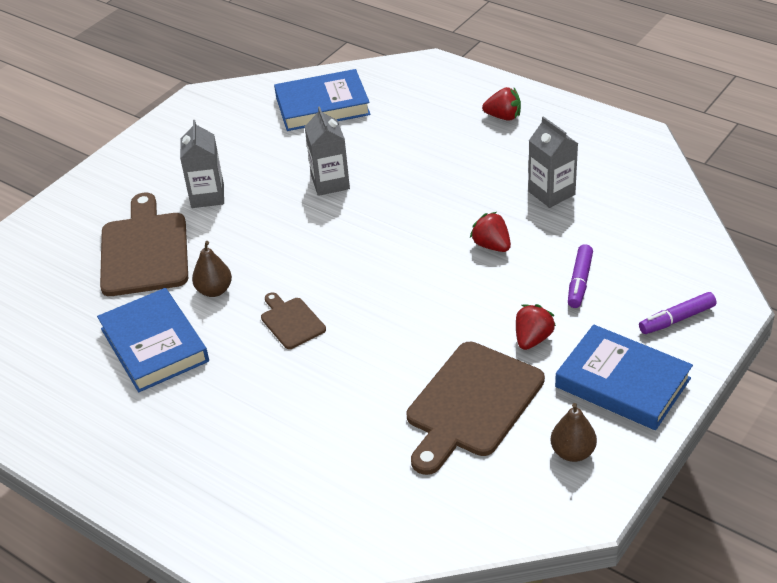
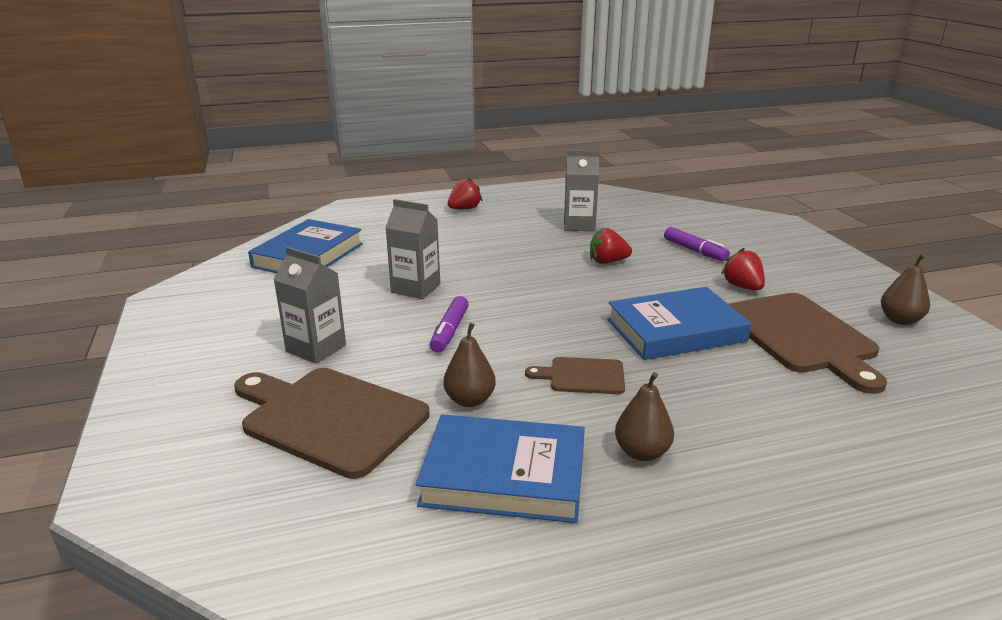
camera: 55 degrees left, 15 degrees down
blue book [555,324,693,430] -> blue book moved to [607,287,751,360]
purple marker [639,292,716,334] -> purple marker moved to [430,296,469,352]
none -> brown pear [615,372,674,461]

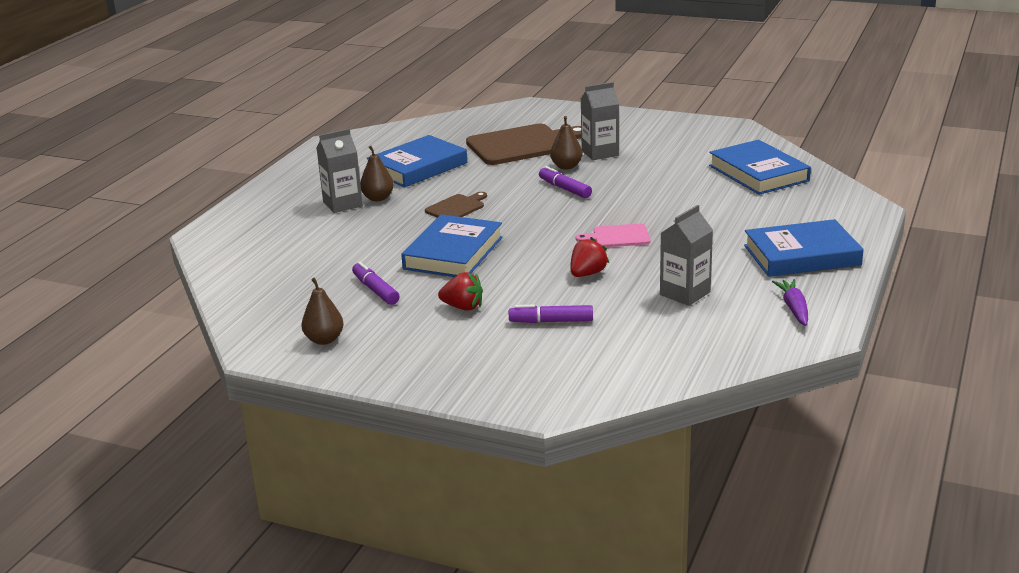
camera: 130 degrees right, 0 degrees up
grey carton [385,199,440,299] -> grey carton moved to [316,129,363,213]
brown pear [443,323,496,407] -> brown pear moved to [550,116,583,169]
red strawberry [448,177,482,209] -> blue book [744,219,864,277]
brown cutting board [729,293,887,394] -> purple marker [352,261,400,305]
none -> pink cutting board [576,224,651,247]
none -> purple carrot [772,279,808,326]

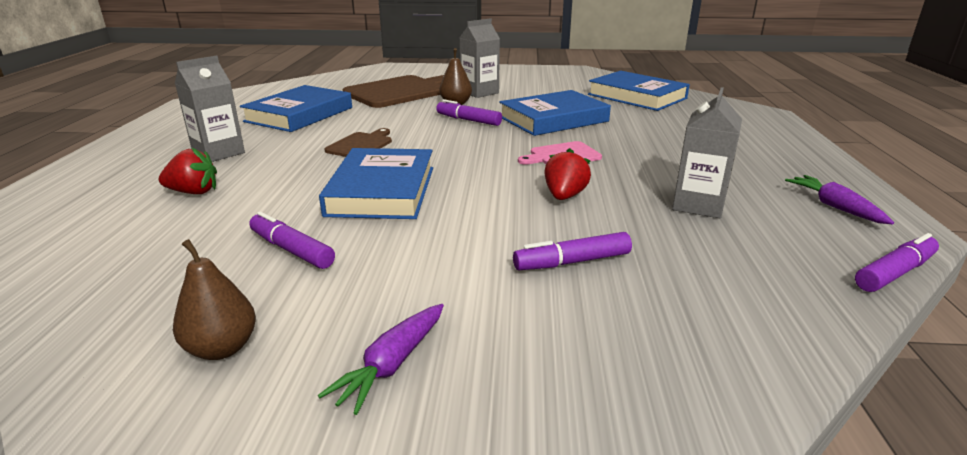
camera: 20 degrees left, 0 degrees up
brown pear [360,146,394,201] -> none
red strawberry [438,272,483,311] -> red strawberry moved to [159,148,217,194]
blue book [744,219,864,277] -> blue book moved to [499,90,611,136]
none -> purple carrot [318,304,444,415]
none -> purple marker [855,233,939,292]

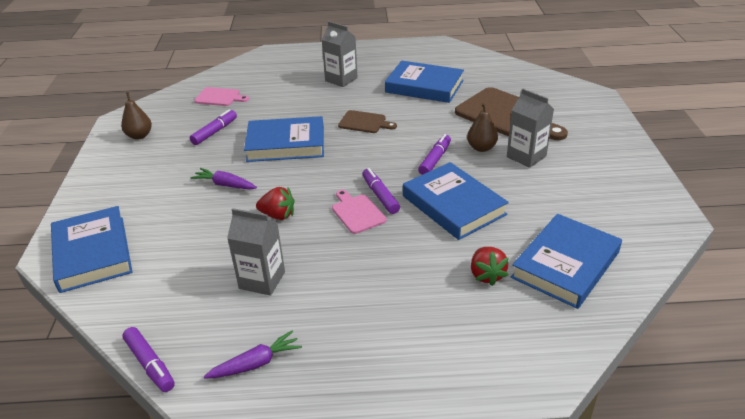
camera: 85 degrees right, 10 degrees up
red strawberry [159,148,217,194] -> red strawberry moved to [471,247,509,286]
purple carrot [318,304,444,415] -> purple carrot moved to [190,168,257,190]
purple marker [513,232,632,270] -> purple marker moved to [362,168,400,214]
none -> blue book [51,206,132,293]
none -> pink cutting board [194,87,249,106]

